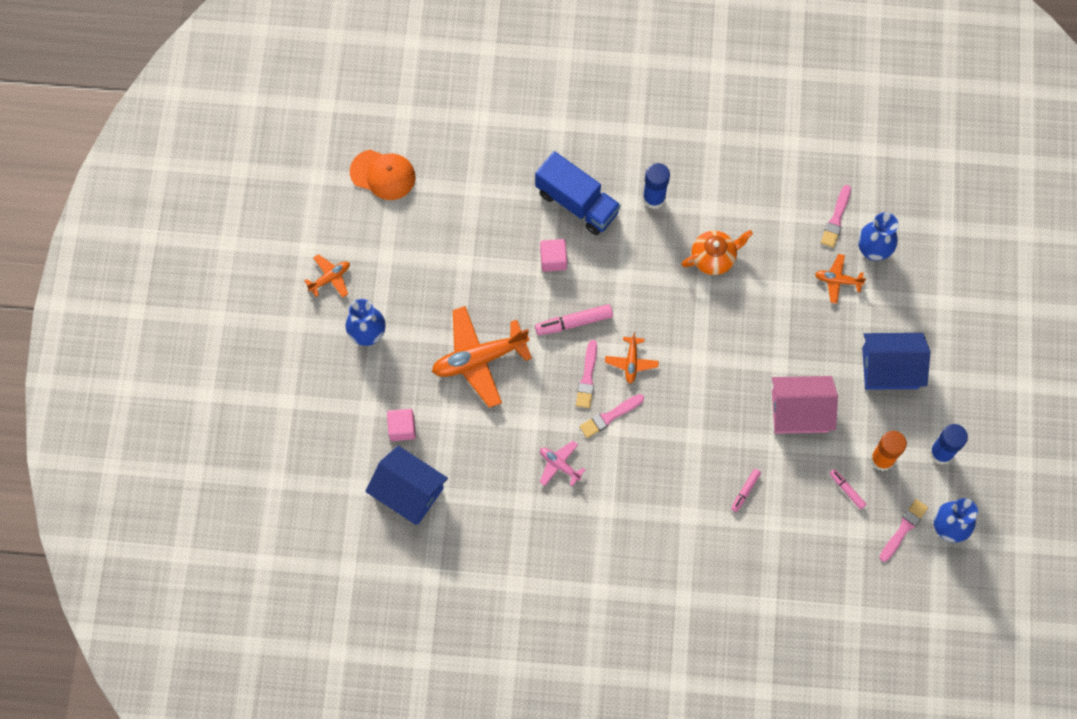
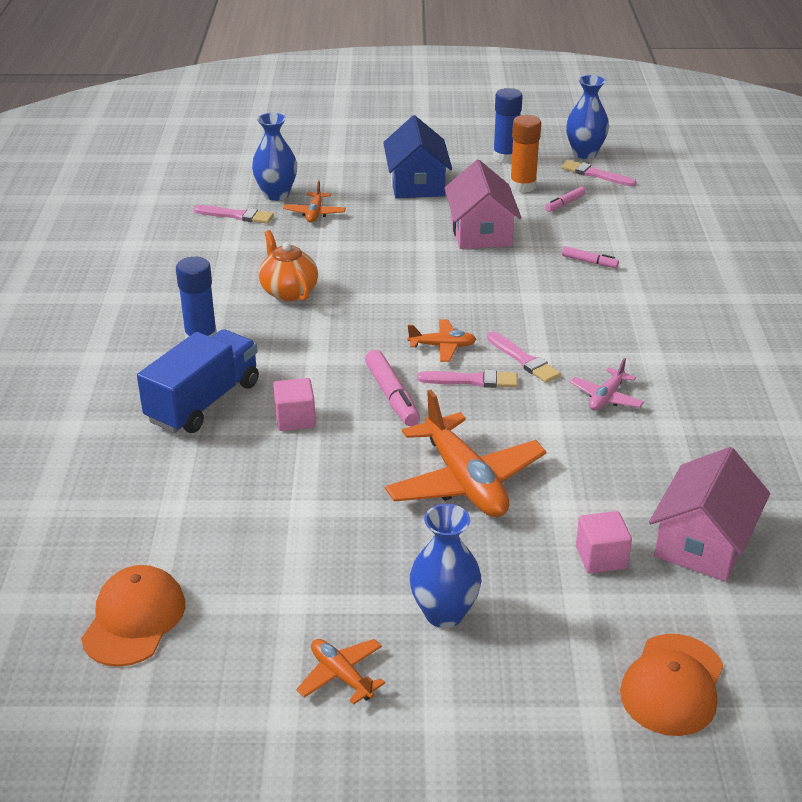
camera: 95 degrees left, 35 degrees down
blue house [365,446,448,525] -> pink house [649,447,770,582]
none -> orange cap [620,634,723,736]

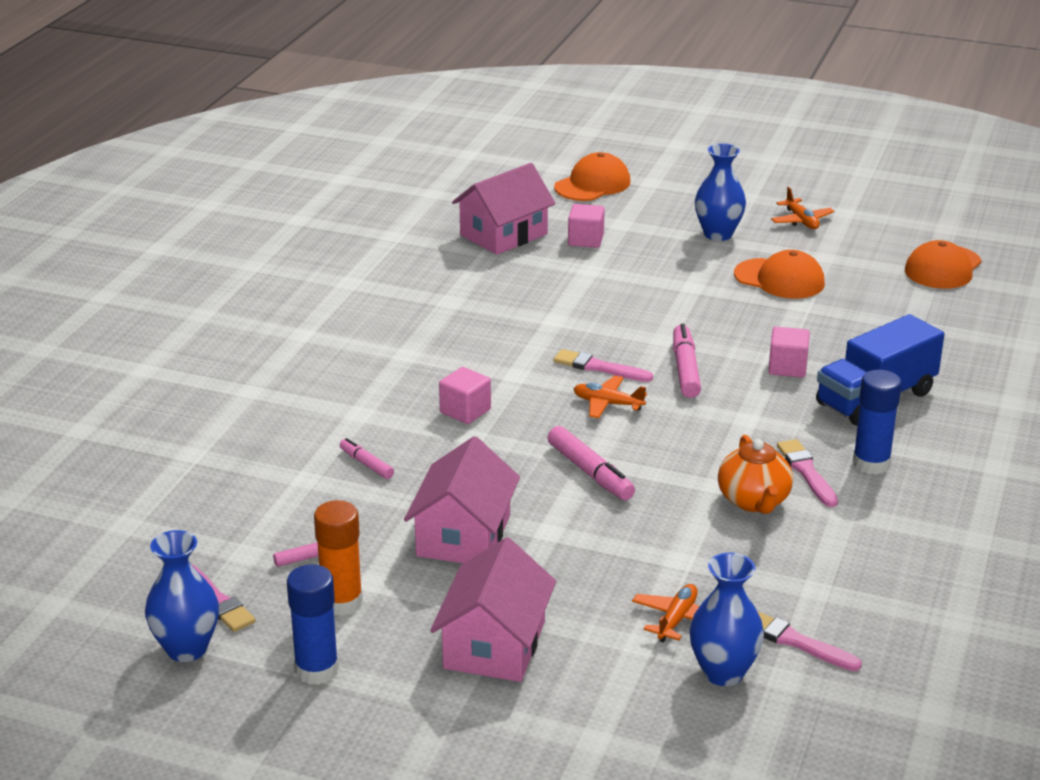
camera: 160 degrees left, 5 degrees down
blue house [383,115,452,198] -> pink house [430,537,556,682]
orange plane [385,390,546,517] -> none
pink brush [487,331,561,383] -> pink brush moved to [777,439,838,507]
pink plane [570,358,644,410] -> none
none -> pink cube [439,367,491,424]
none -> pink marker [547,426,635,500]
none -> orange cap [734,250,825,299]

